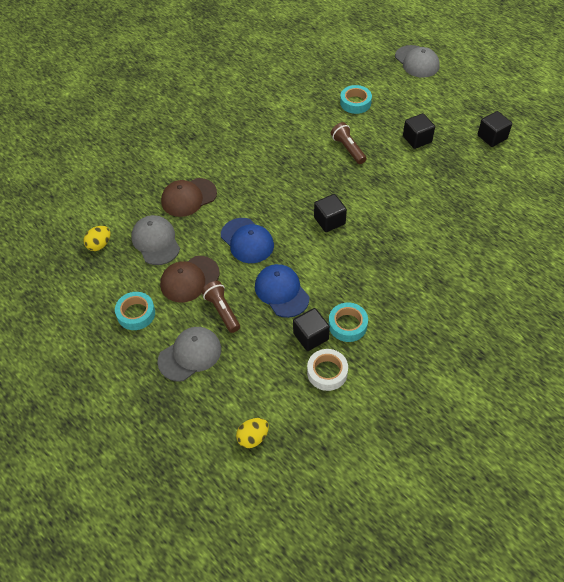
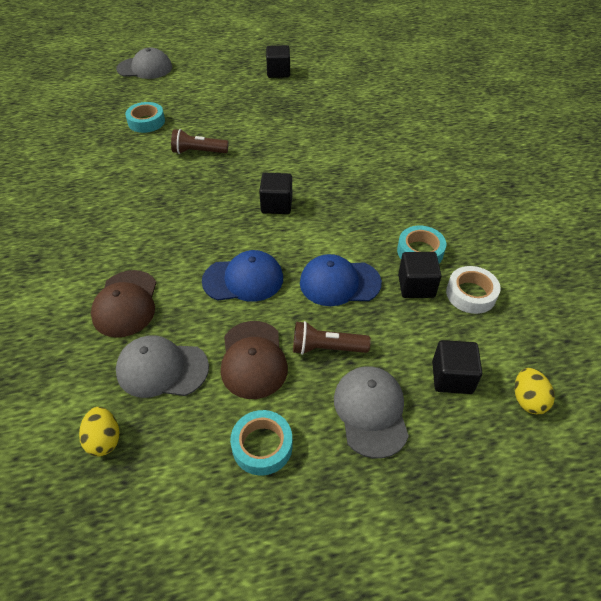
camera: 60 degrees left, 5 degrees down
black cube [403,113,435,149] -> black cube moved to [432,340,482,394]

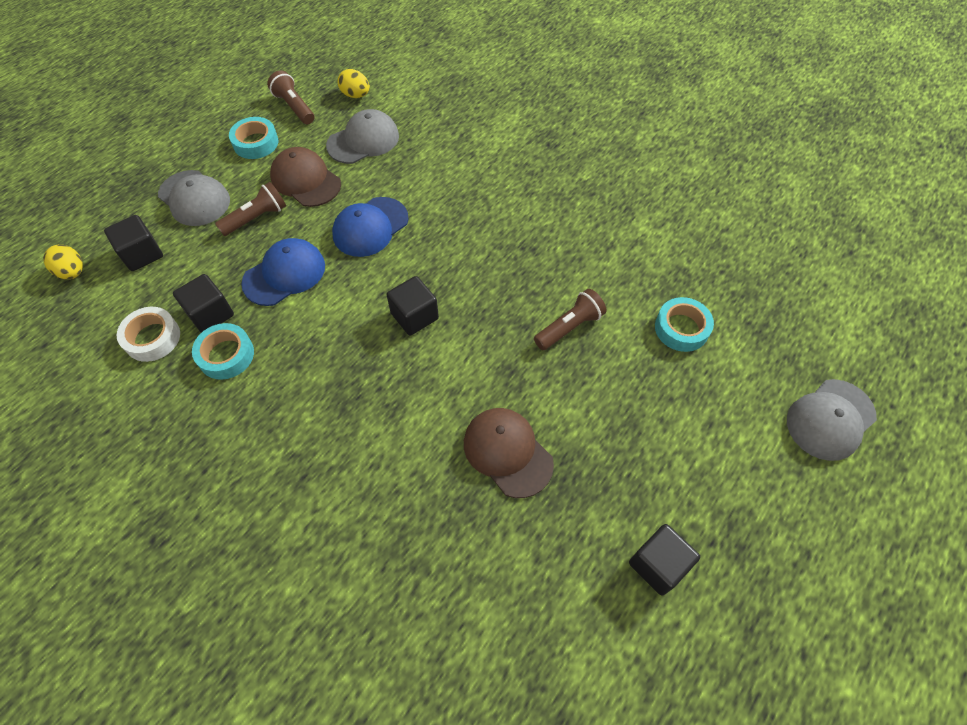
camera: 140 degrees right, 10 degrees up
brown cap [91,270,156,338] -> brown cap moved to [464,408,554,498]
none -> brown flashlight [267,71,315,124]

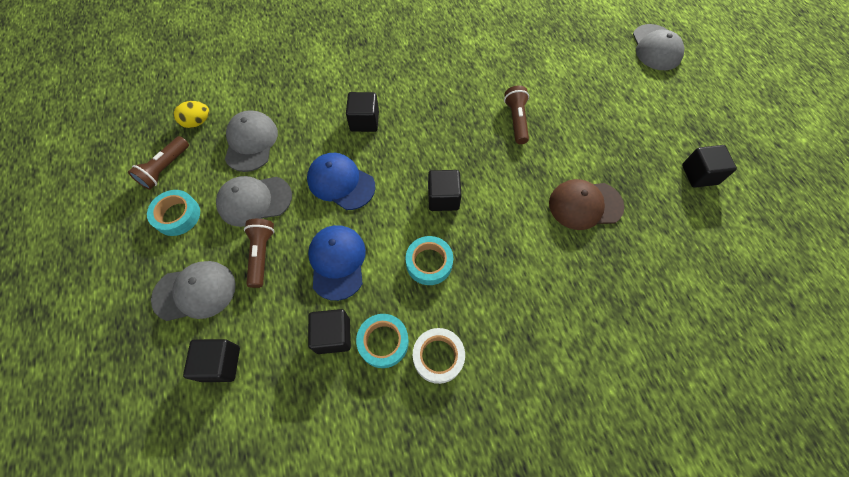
camera: 55 degrees left, 5 degrees up
yellow egg [43,245,83,279] -> none
white tape [117,307,180,362] -> white tape moved to [413,328,465,384]
brown flashlight [267,71,315,124] -> brown flashlight turned 60 degrees counterclockwise [128,136,189,190]
brown cap [270,147,341,207] -> grey cap [216,176,292,227]
blue cap [332,197,409,257] -> blue cap turned 135 degrees clockwise [307,153,375,210]
turquoise tape [655,297,714,352] -> turquoise tape moved to [405,236,453,285]
none -> black cube [346,92,379,132]

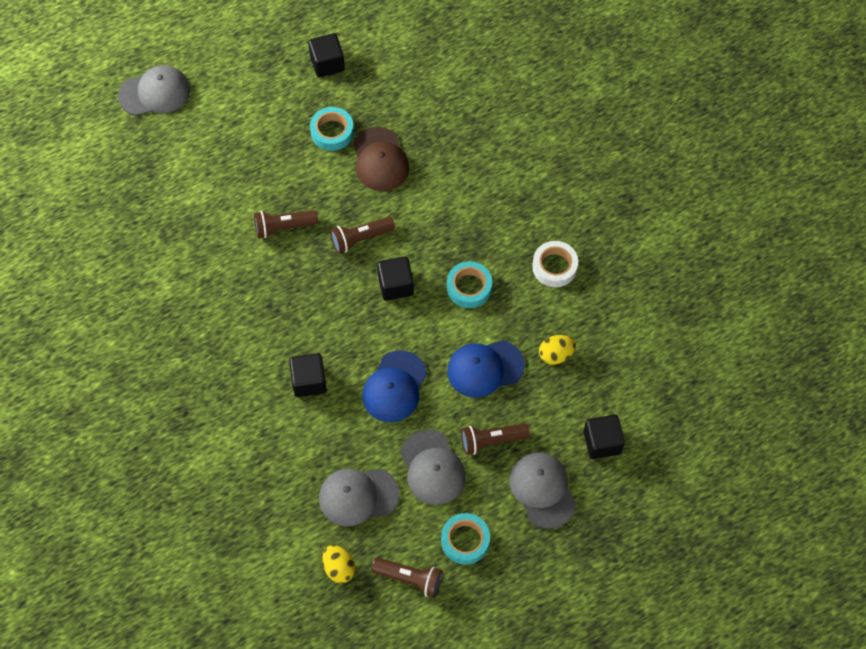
camera: 100 degrees left, 0 degrees up
black cube [308,309,351,354] -> yellow egg [539,335,576,365]
turquoise tape [356,314,409,368] -> turquoise tape moved to [310,107,354,151]
none -> brown flashlight [330,217,395,254]

